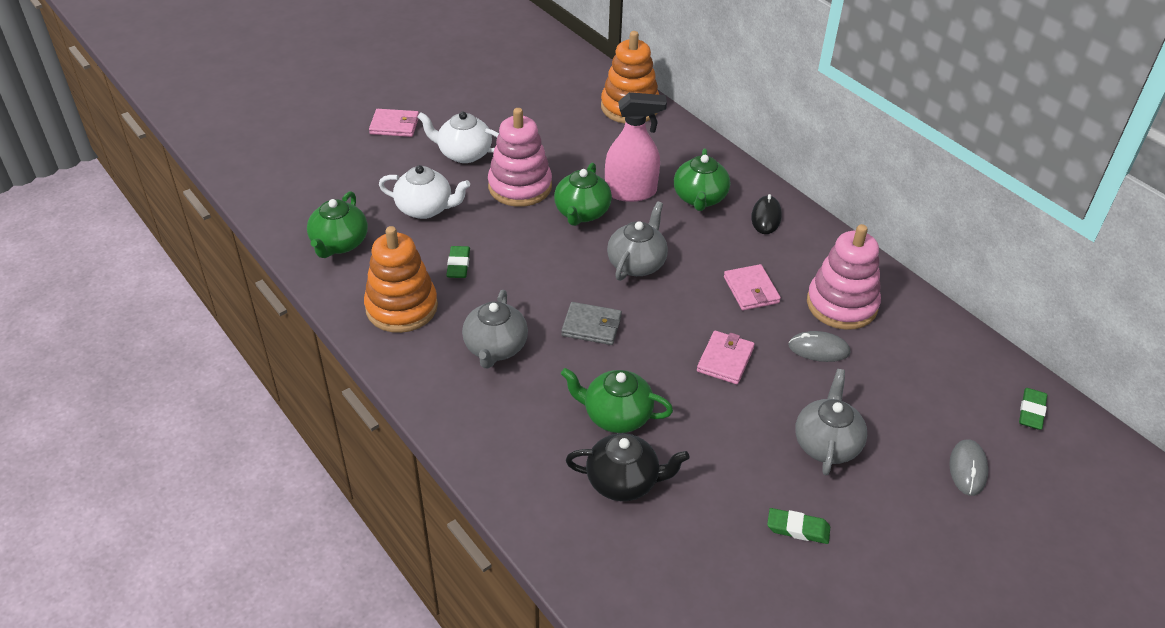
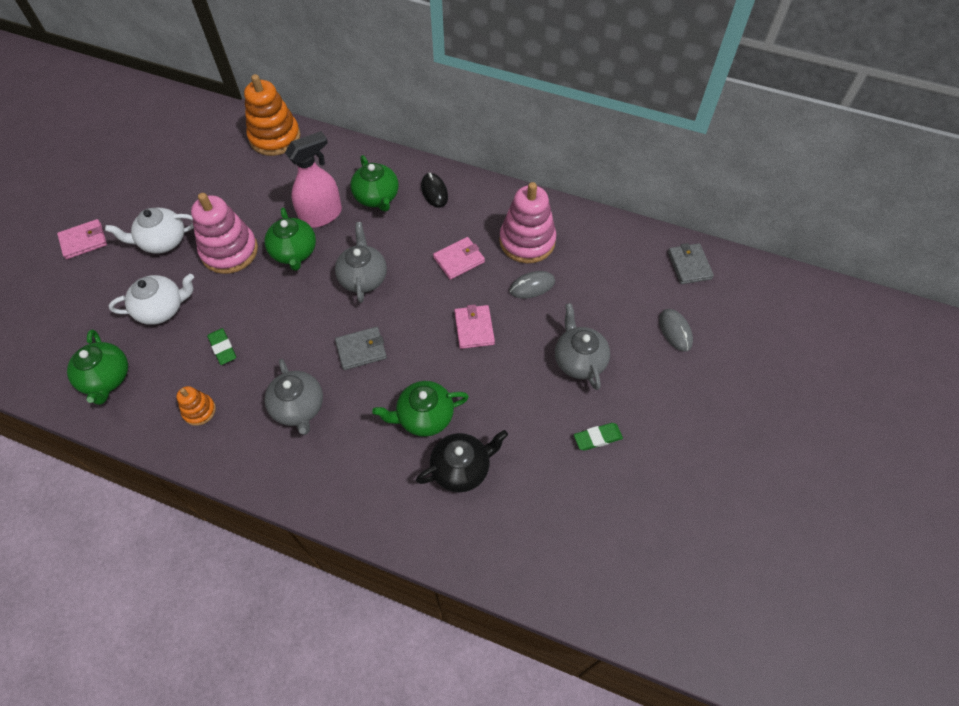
camera: 30 degrees left, 15 degrees up
orange stacking toy [364,226,438,333] -> orange stacking toy [176,386,216,426], size x0.51
pink wallet [724,264,781,310] -> pink wallet turned 75 degrees counterclockwise [433,237,485,280]
green eraser [1019,388,1047,430] -> grey wallet [668,243,714,284]

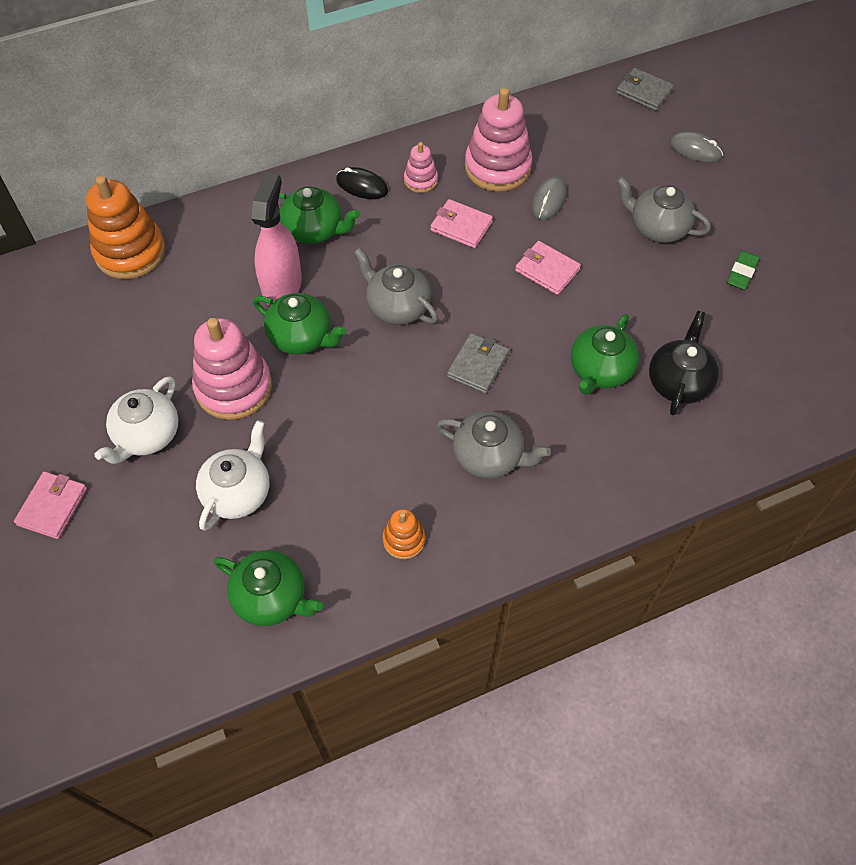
camera: 45 degrees left, 0 degrees up
green eraser [207,328,236,365] -> none
pink wallet [433,237,485,280] -> pink wallet turned 75 degrees counterclockwise [431,199,493,248]
none -> pink stacking toy [404,142,438,193]

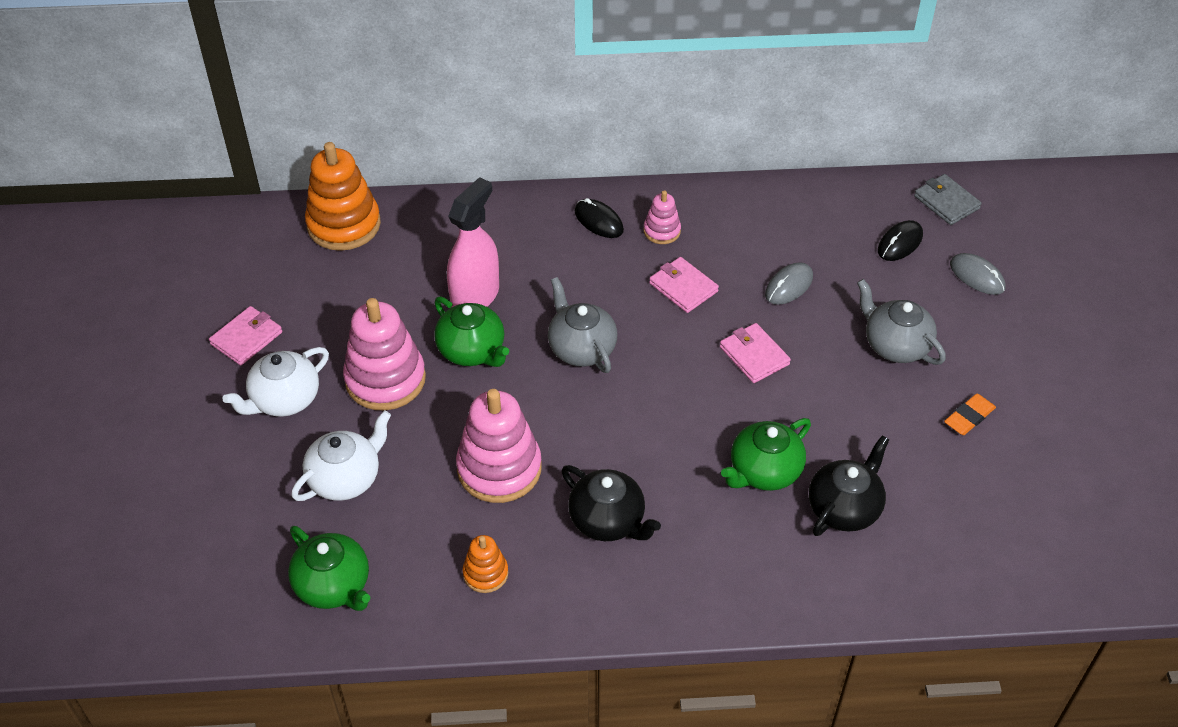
camera: 20 degrees right, 10 degrees down
pink wallet [14,471,87,539] -> pink wallet moved to [209,306,282,365]
green teapot [279,186,360,244] -> none
grey teapot [436,411,551,479] -> black teapot [561,465,661,541]
grey wallet [447,333,509,394] -> none
pink stacking toy [465,87,533,192] -> pink stacking toy moved to [456,389,542,503]
green eraser [727,251,760,290] -> orange eraser [944,394,996,435]
none -> black mouse [878,220,923,261]

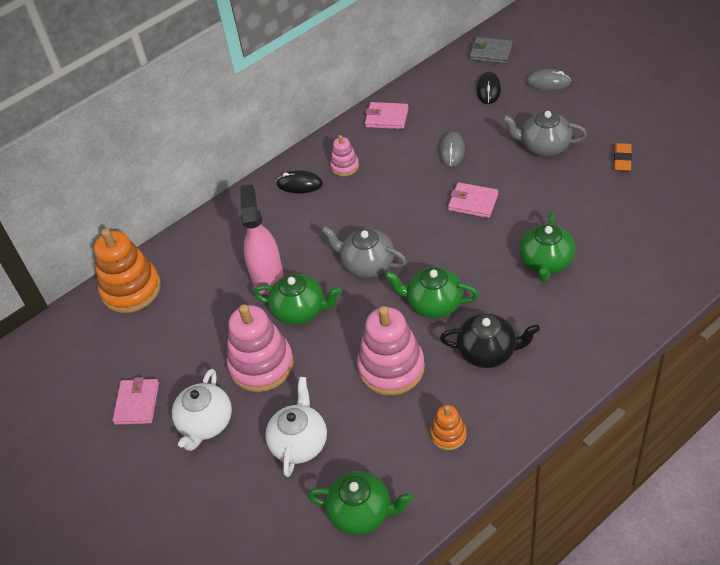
camera: 30 degrees left, 0 degrees up
pink wallet [649,257,719,313] -> pink wallet moved to [365,102,409,129]
black teapot [809,435,890,536] -> none
none -> green teapot [385,267,479,318]

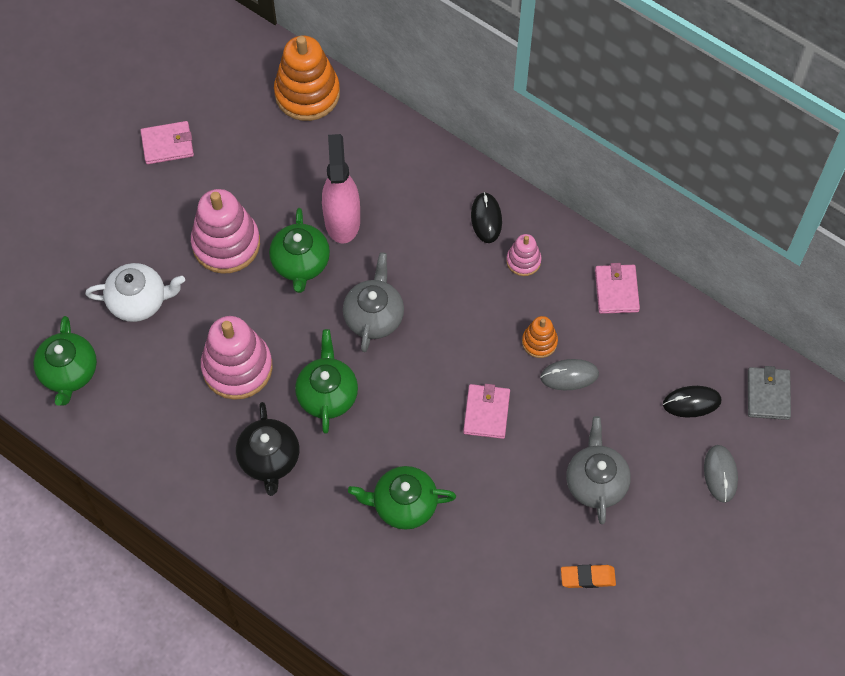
camera: 70 degrees right, 15 degrees up
white teapot [172,369,232,451] -> none
pink spray bottle [240,184,283,295] -> pink spray bottle turned 75 degrees counterclockwise [322,134,360,244]
orange stacking toy [430,405,467,450] -> orange stacking toy moved to [522,316,558,358]

